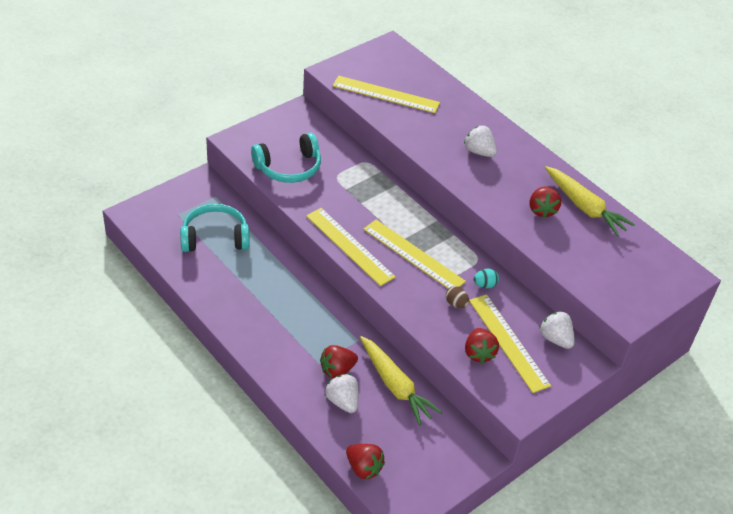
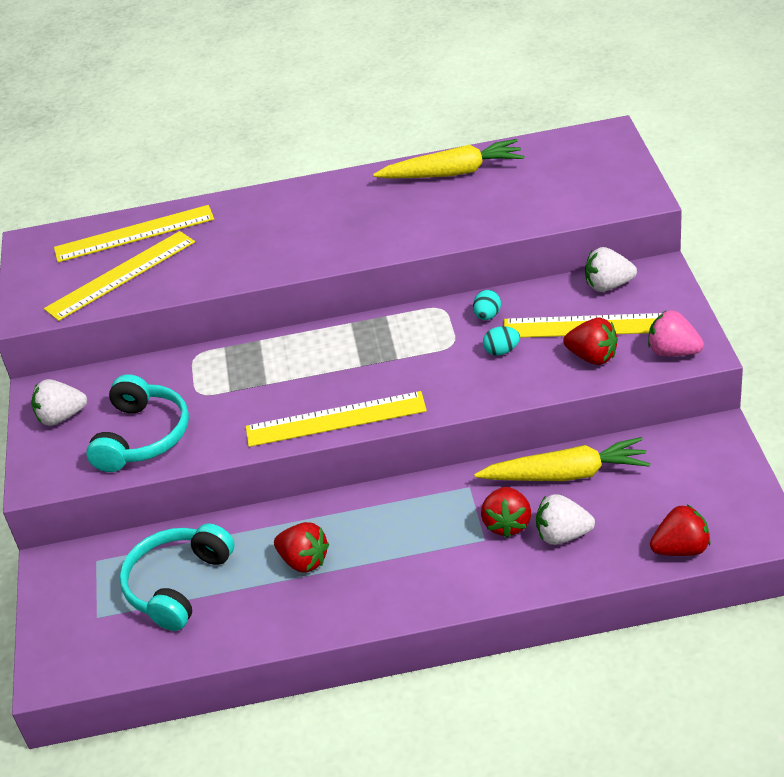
camera: 50 degrees left, 5 degrees down
yellow ruler [363,219,466,289] -> yellow ruler moved to [54,205,214,263]
brown egg [446,286,469,308] -> turquoise egg [483,326,520,355]
white strawberry [464,125,497,157] -> white strawberry moved to [31,379,87,426]
red strawberry [530,186,561,218] -> red strawberry moved to [274,522,329,573]
none -> pink strawberry [648,310,704,356]

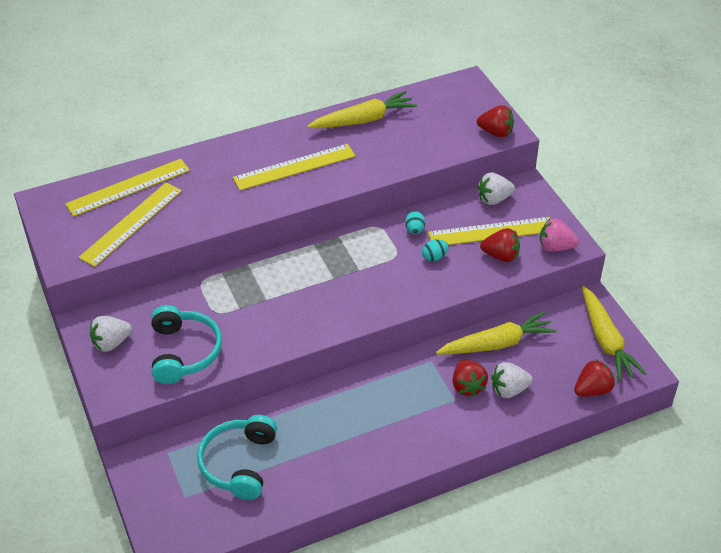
camera: 20 degrees left, 5 degrees up
yellow ruler [246,391,427,447] -> yellow ruler moved to [233,144,356,191]
red strawberry [274,522,329,573] -> red strawberry moved to [477,105,514,138]
none -> yellow carrot [582,286,647,381]

